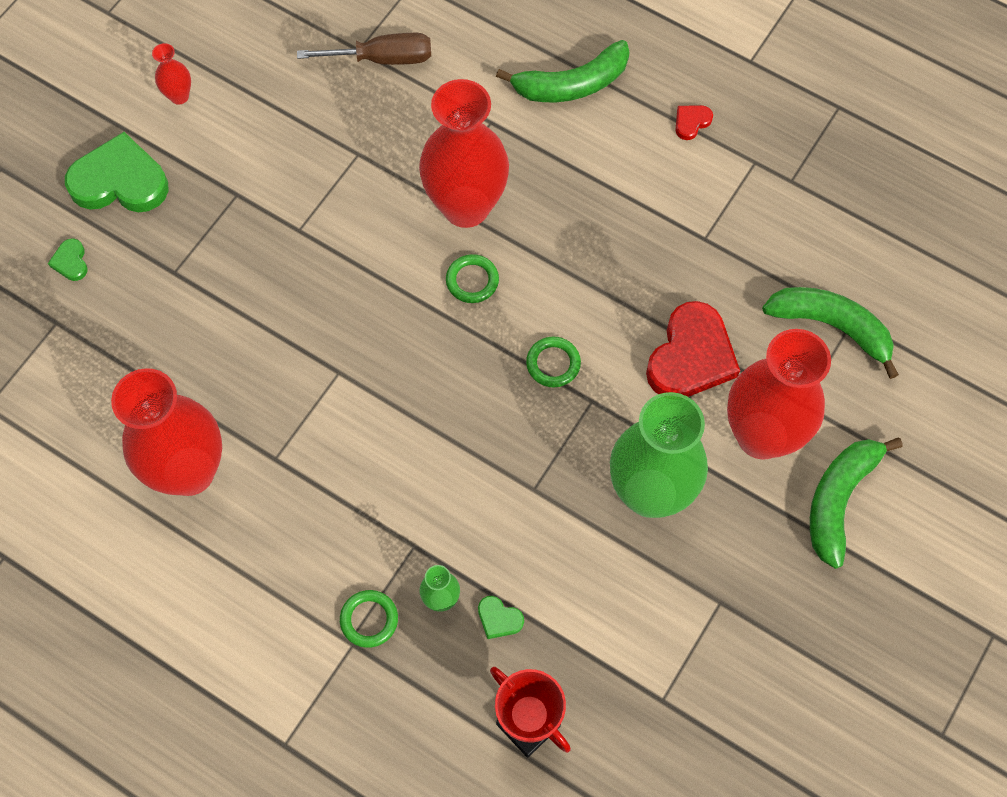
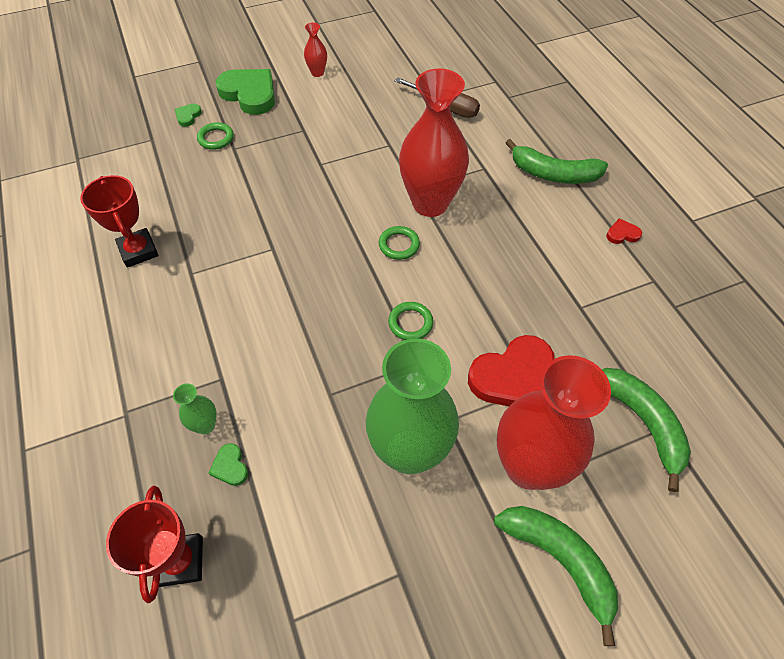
camera: 35 degrees right, 10 degrees down
red vase [111,368,222,496] -> red trophy [80,175,159,268]
green ring [340,590,398,648] -> green ring moved to [197,122,234,150]
green banana [810,438,903,569] -> green banana turned 75 degrees clockwise [494,506,618,646]

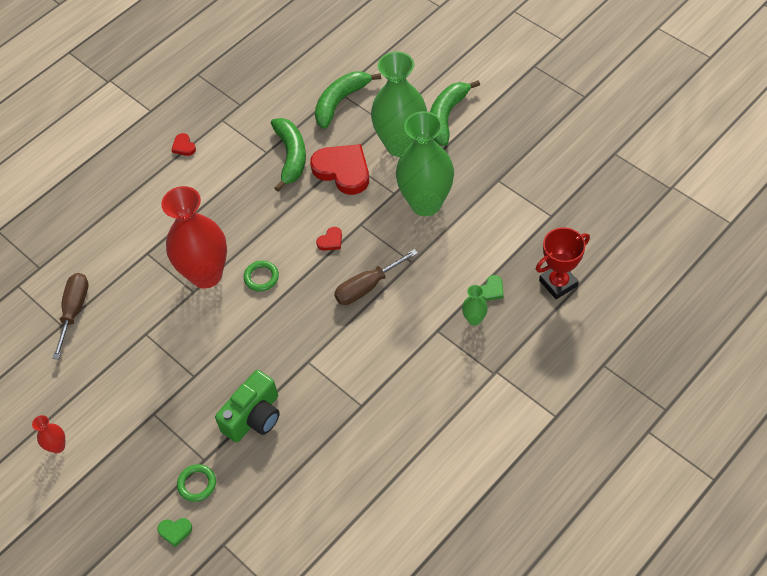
camera: 110 degrees left, 0 degrees up
red trophy [80,175,159,268] -> none
green heart [216,69,275,115] -> none
green ring [388,302,433,340] -> red heart [316,227,342,251]
red vase [497,355,611,490] -> green vase [371,51,427,157]
green banana [506,139,608,184] -> green banana moved to [271,118,306,192]
none -> green camera [215,370,280,442]
none -> brown screwdriver [334,249,418,305]

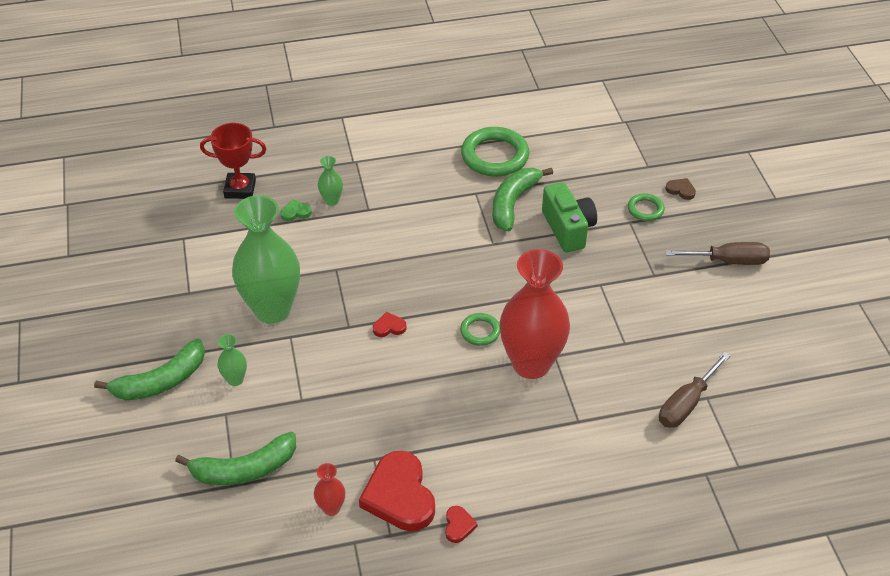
camera: 150 degrees left, 10 degrees down
red vase [32,415,65,453] -> red vase moved to [314,463,345,516]
green heart [157,518,192,547] -> brown heart [665,178,696,200]
green camera [215,370,280,442] -> green camera turned 90 degrees clockwise [542,182,597,253]
green banana [271,118,306,192] -> green banana moved to [492,168,553,232]
red heart [310,144,369,195] -> red heart moved to [359,451,435,531]
brown screwdriver [334,249,418,305] -> brown screwdriver moved to [665,242,770,265]
green vase [371,51,427,157] -> green vase [217,334,247,386], size x0.42
none -> green ring [461,127,529,177]

